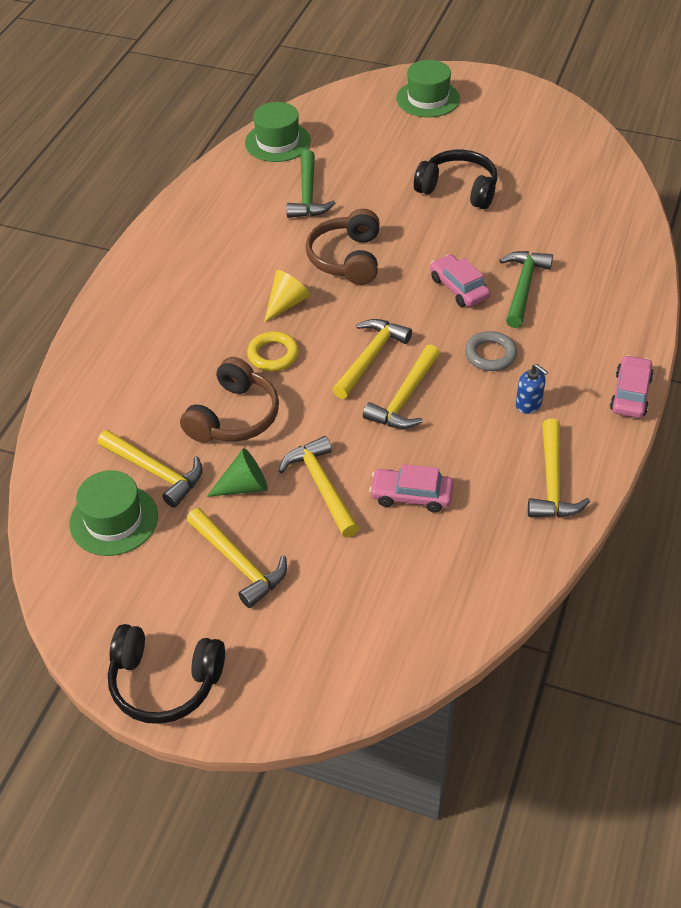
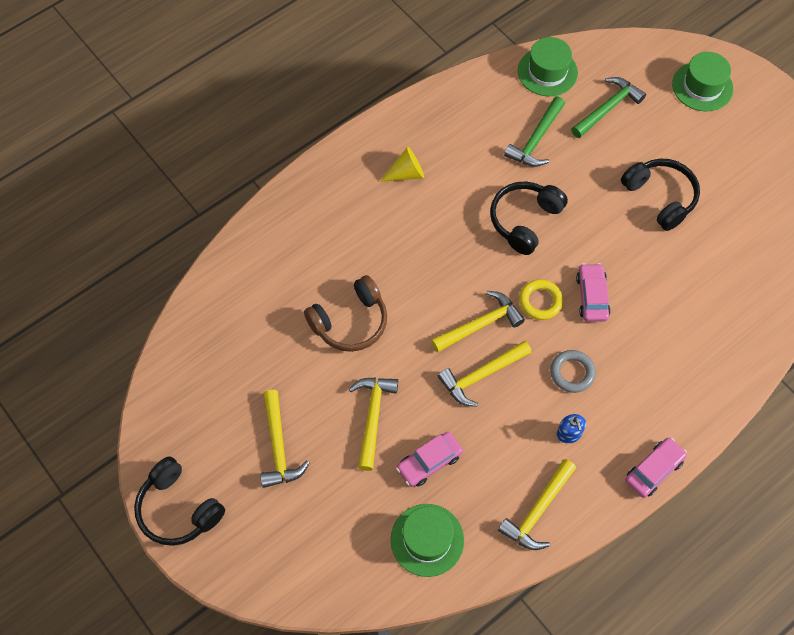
camera: 30 degrees right, 15 degrees up
green hat [69,470,158,556] -> green hat moved to [391,504,464,577]
yellow hammer [98,430,202,508] -> none
green cone [207,448,268,497] -> none
yellow ring [247,331,299,371] -> yellow ring moved to [519,279,563,320]
yellow cone [264,270,311,322] -> yellow cone moved to [380,147,424,182]
brown headphones [306,209,380,285] -> black headphones [490,182,568,255]
pink car [369,464,453,512] -> pink car turned 75 degrees counterclockwise [396,432,463,487]
green hammer [499,251,553,328] -> green hammer moved to [571,77,646,138]

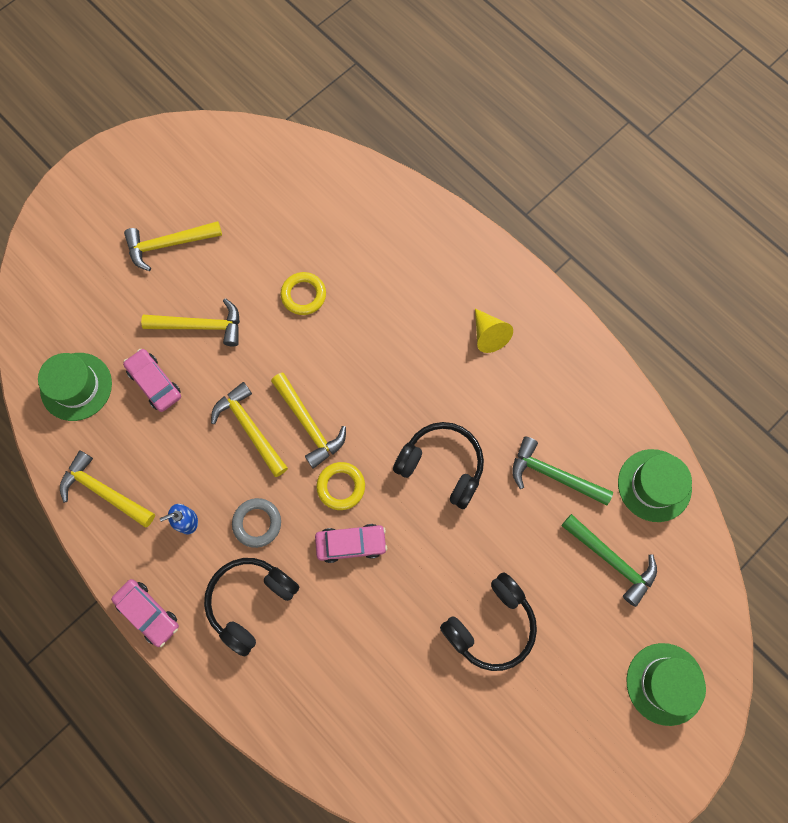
camera: 85 degrees right, 10 degrees up
black headphones [134,456,225,546] -> black headphones moved to [204,558,299,656]
brown headphones [304,275,387,352] -> yellow ring [280,272,326,315]

